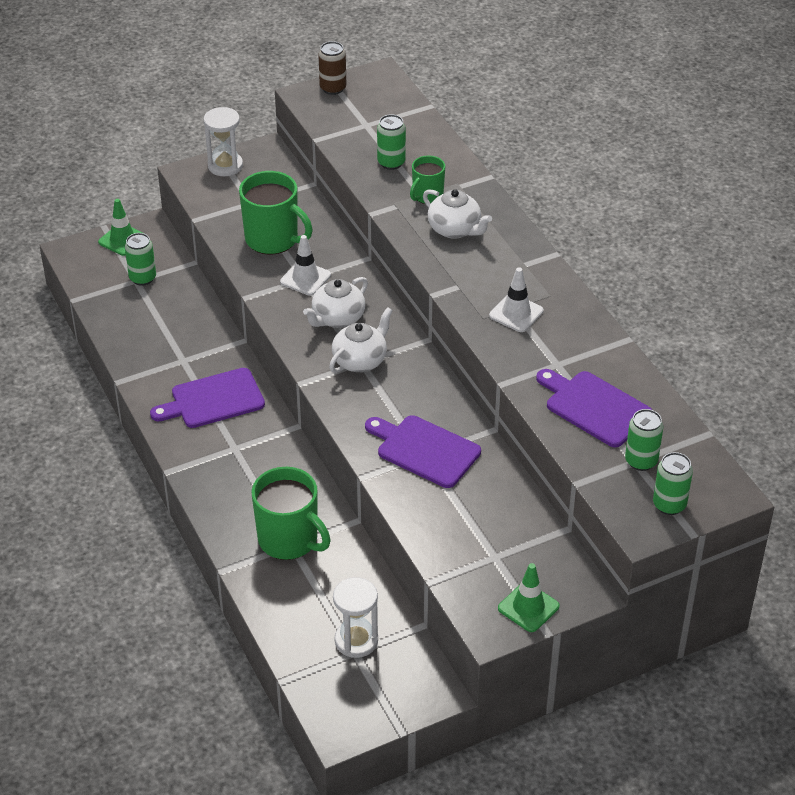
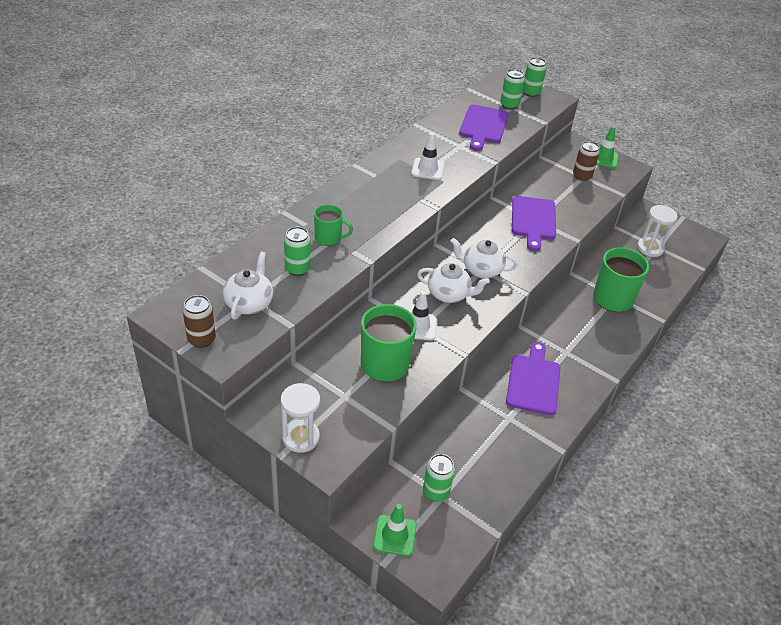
camera: 120 degrees left, 0 degrees up
purple cutting board [150,368,265,428] -> purple cutting board turned 120 degrees counterclockwise [506,342,561,415]
white teapot [423,189,492,239] -> white teapot moved to [223,251,273,319]
none -> brown can [573,141,600,181]

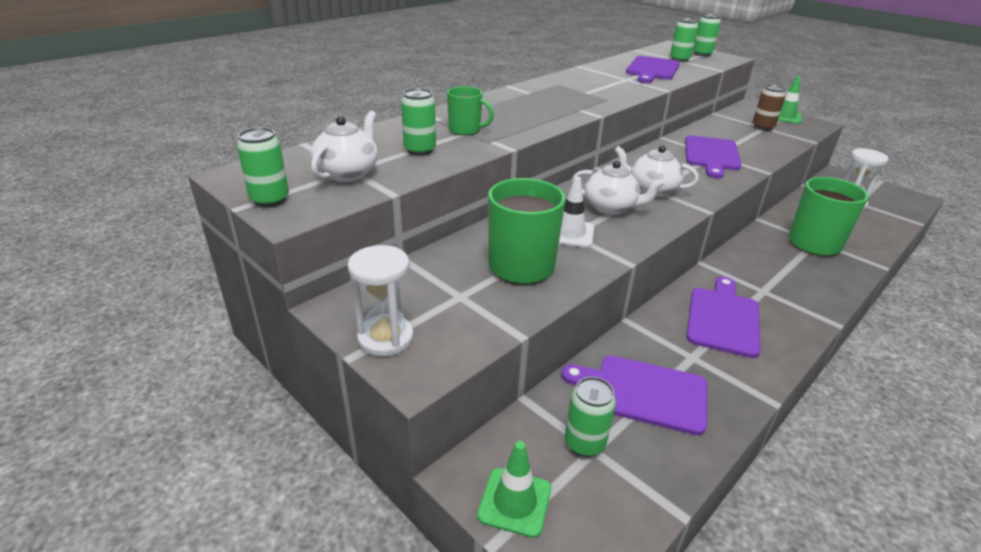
camera: 10 degrees right, 10 degrees down
brown can [183,295,216,348] -> green can [237,127,289,207]
white traffic cone [411,133,444,180] -> none
none -> purple cutting board [562,355,707,435]

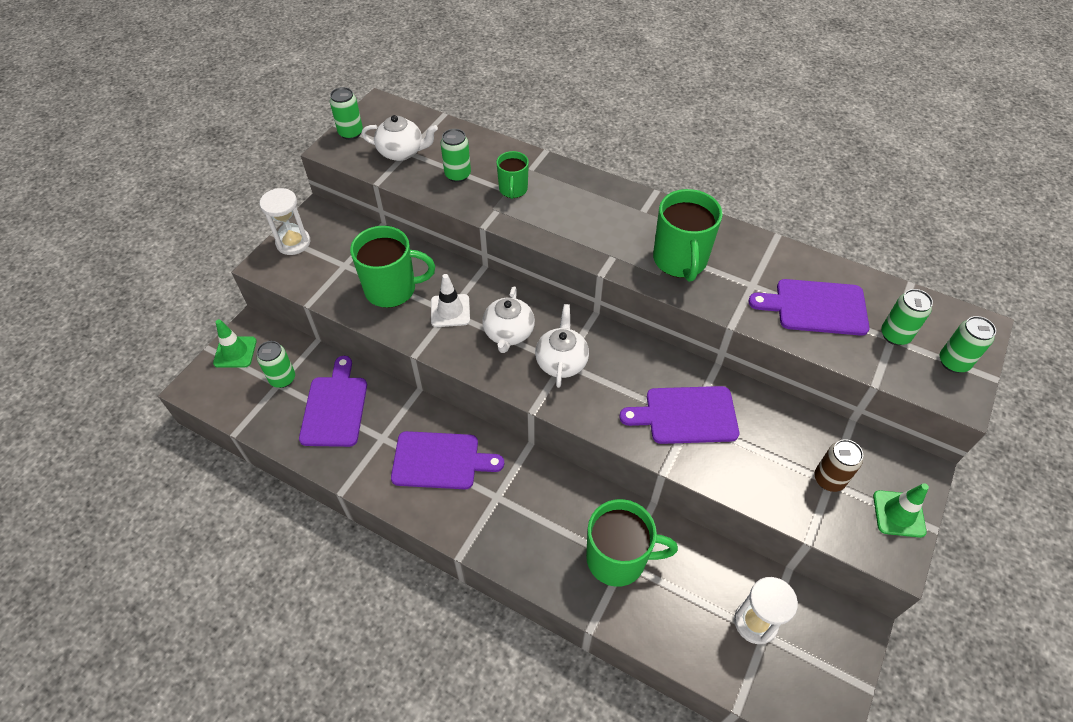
camera: 75 degrees right, 20 degrees up
none -> green mug [653,189,723,282]

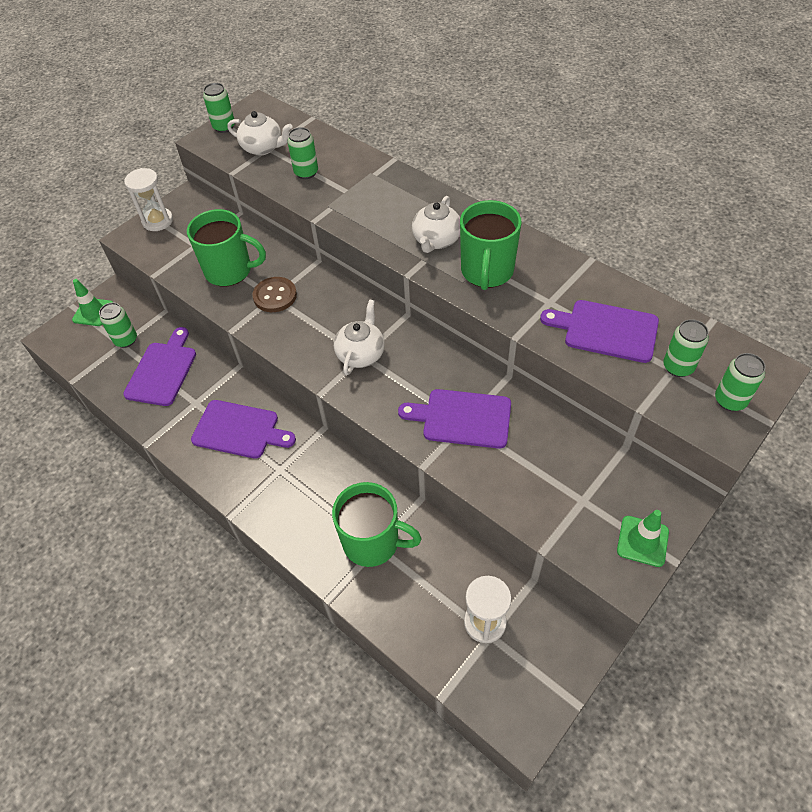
camera: 15 degrees right, 0 degrees up
white traffic cone [431,274,470,327] -> brown button [252,277,297,312]
white teapot [482,286,535,353] -> white teapot moved to [412,196,460,253]
green mug [496,151,529,199] -> none
brown can [815,439,863,492] -> none

